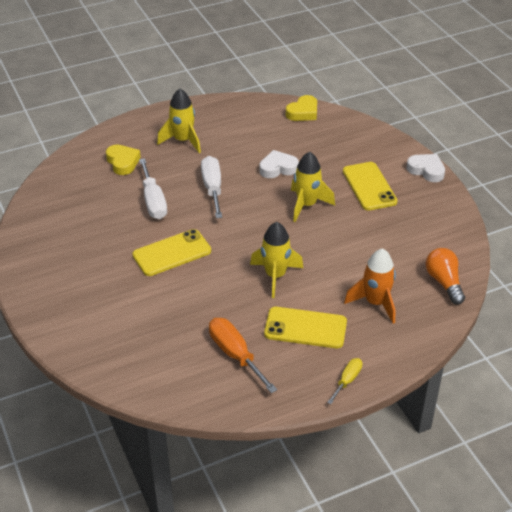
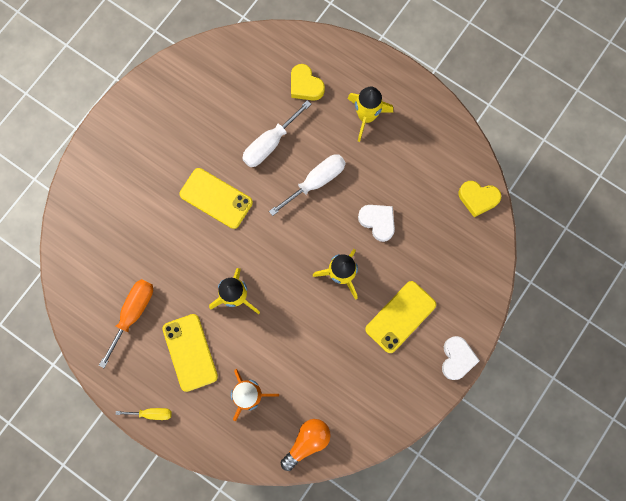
camera: 60 degrees right, 35 degrees up
yellow heart [106,144,141,175] -> yellow heart turned 105 degrees clockwise [291,64,325,101]

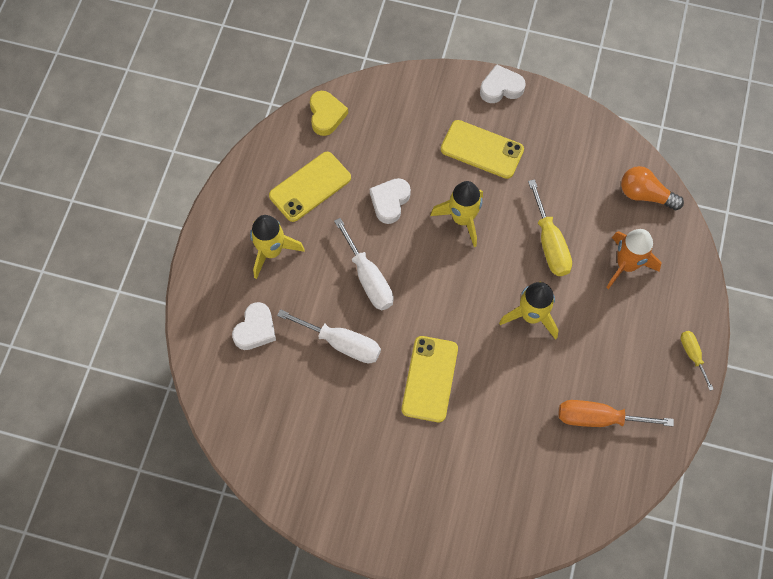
camera: 110 degrees left, 10 degrees down
yellow phone [162,314,218,392] -> yellow phone moved to [269,152,351,222]
white screwdriver [269,154,346,216] -> white screwdriver turned 150 degrees counterclockwise [334,218,394,310]
yellow heart [291,64,325,101] -> white heart [232,302,276,350]
none -> yellow screwdriver [528,179,572,276]

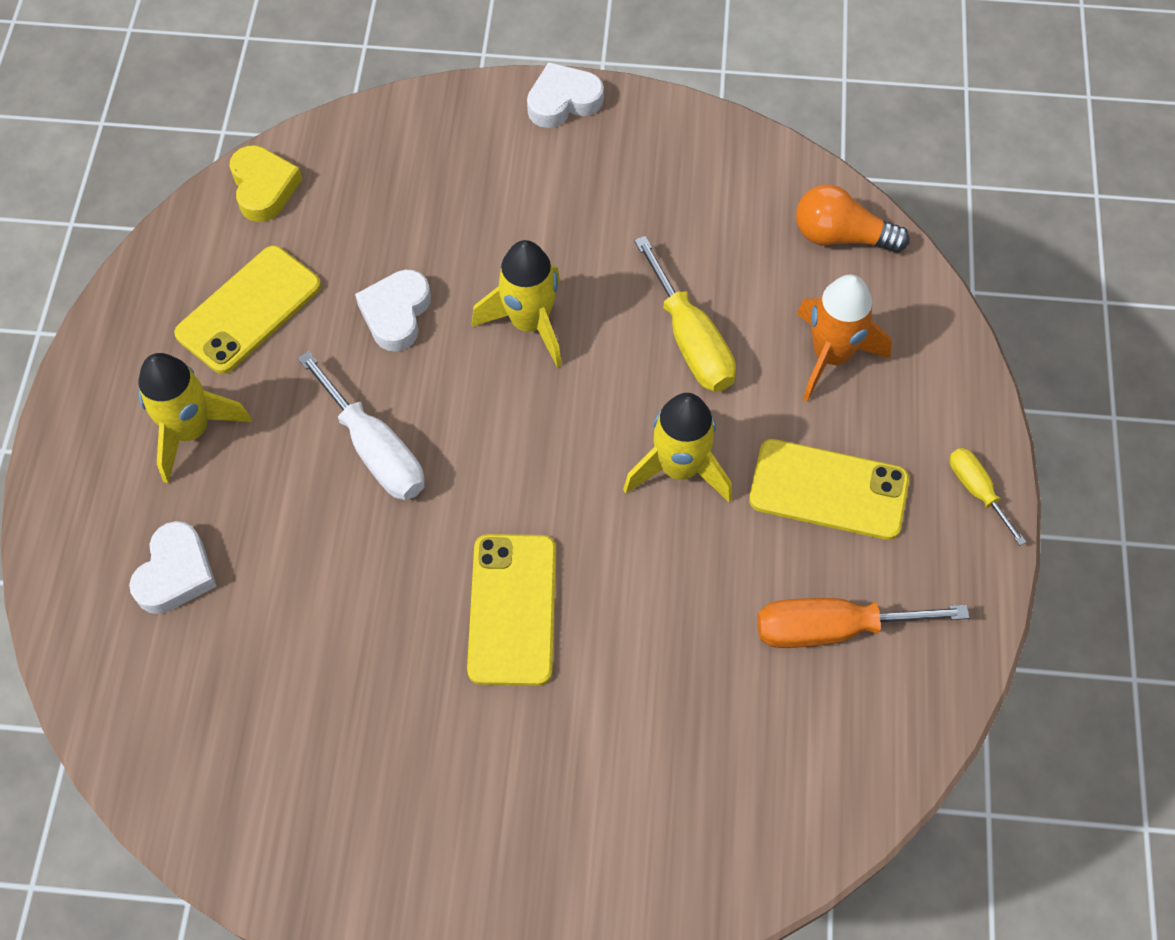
camera: 10 degrees left, 5 degrees down
white screwdriver [277,309,381,363] -> none
yellow phone [441,120,524,179] -> yellow phone moved to [749,439,909,540]

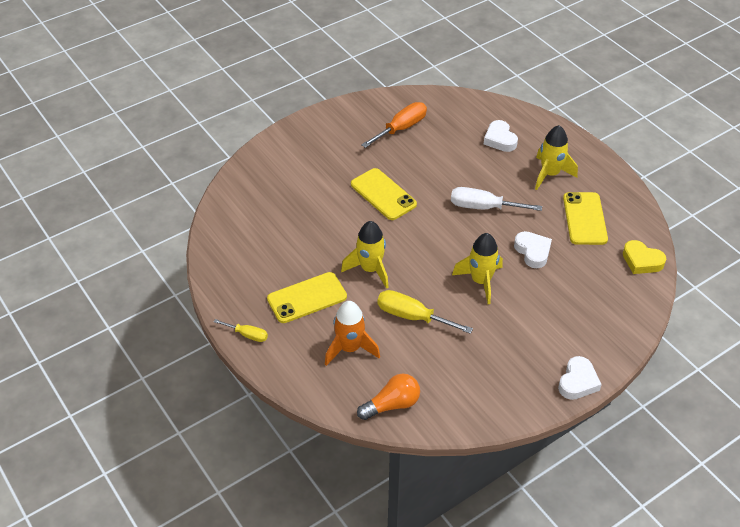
camera: 140 degrees right, 15 degrees down
orange screwdriver [757,598,970,648] -> orange screwdriver moved to [361,102,427,148]

